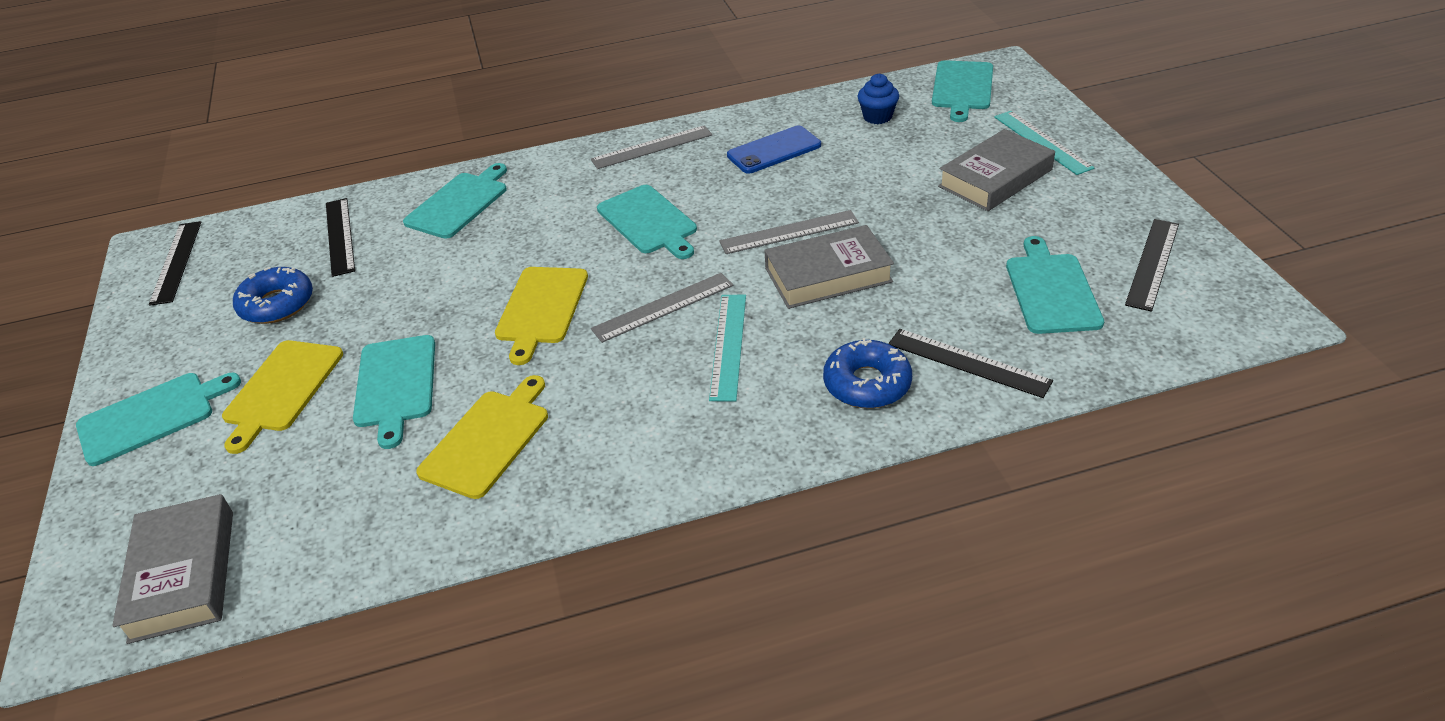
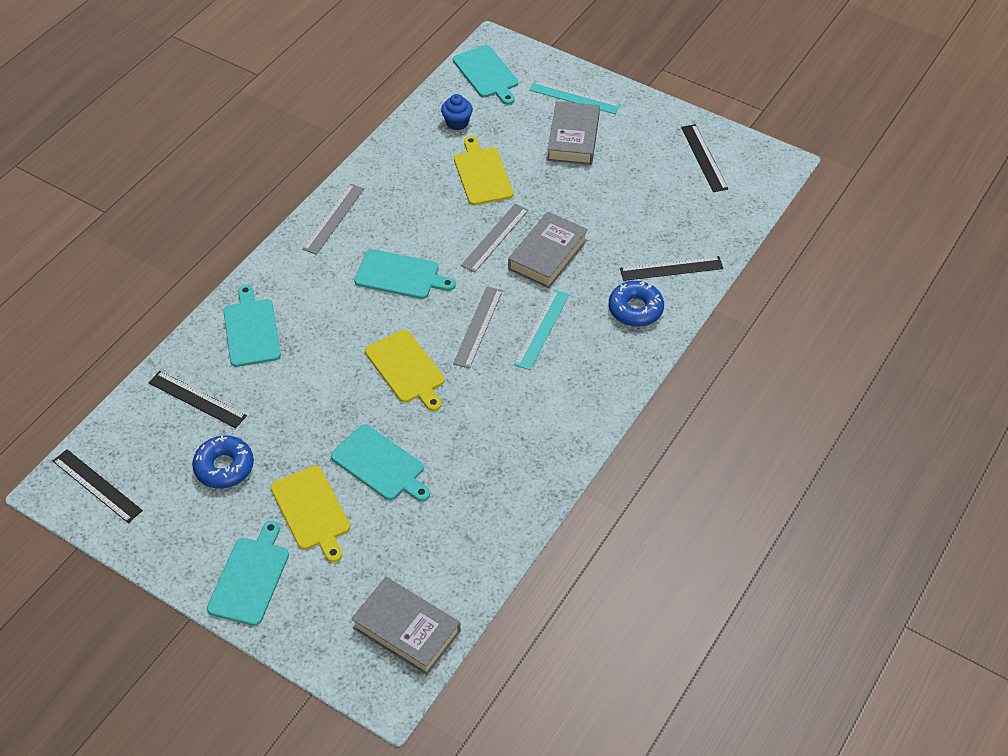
camera: 45 degrees left, 10 degrees up
yellow cutting board [416,375,548,499] -> yellow cutting board moved to [454,136,513,205]
turquoise ruler [709,295,746,401] -> turquoise ruler turned 60 degrees clockwise [514,290,569,370]
blue phone [727,126,821,174] -> none
turquoise cutting board [1006,236,1104,334] -> none

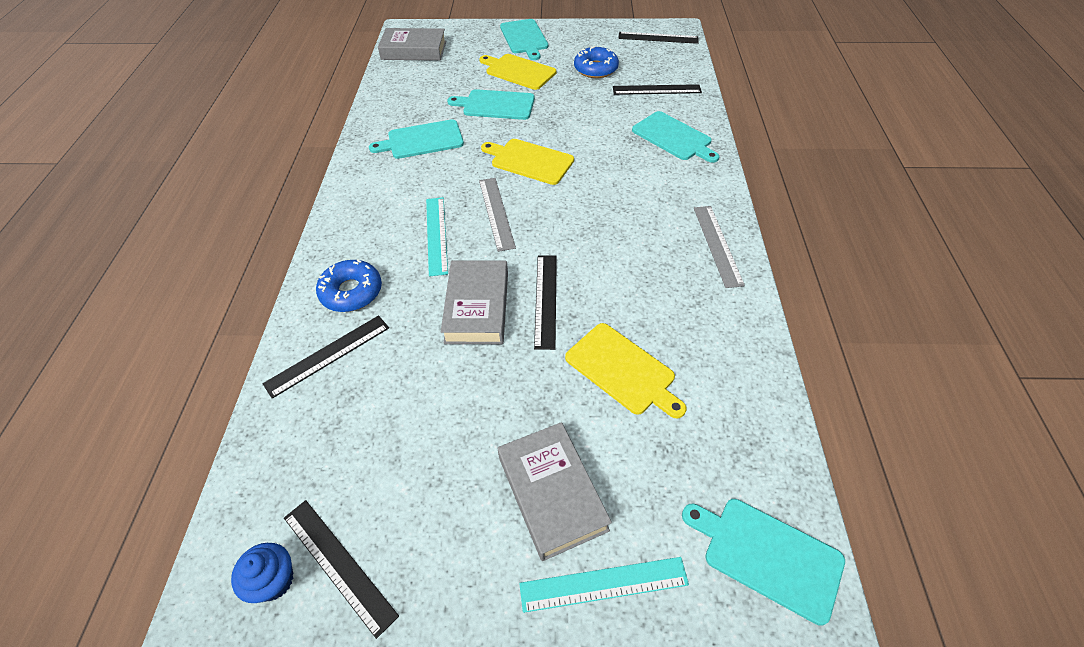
camera: 150 degrees right, 0 degrees up
turquoise cutting board [354,249,456,299] -> turquoise cutting board moved to [369,119,464,159]
blue cupcake [441,94,473,130] -> blue cupcake moved to [231,543,293,603]
grey ruler [461,204,529,273] -> black ruler [534,255,557,350]

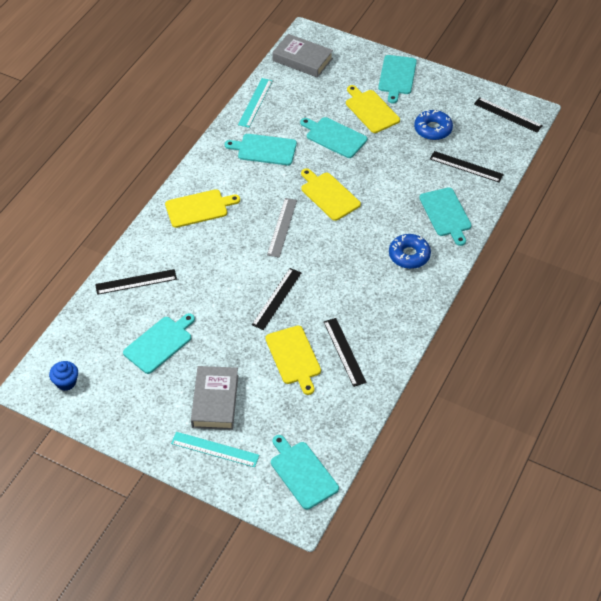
camera: 25 degrees right, 0 degrees up
black ruler [284,500,399,639] -> black ruler moved to [324,318,367,387]
blue donut [316,259,382,312] -> blue donut moved to [389,234,431,269]
turquoise ruler [426,197,448,277] -> turquoise ruler moved to [238,78,272,128]
grey book [441,261,508,344] -> none
grey ruler [694,206,745,288] -> none
none -> turquoise cutting board [123,313,195,374]
none -> yellow cutting board [165,189,240,228]

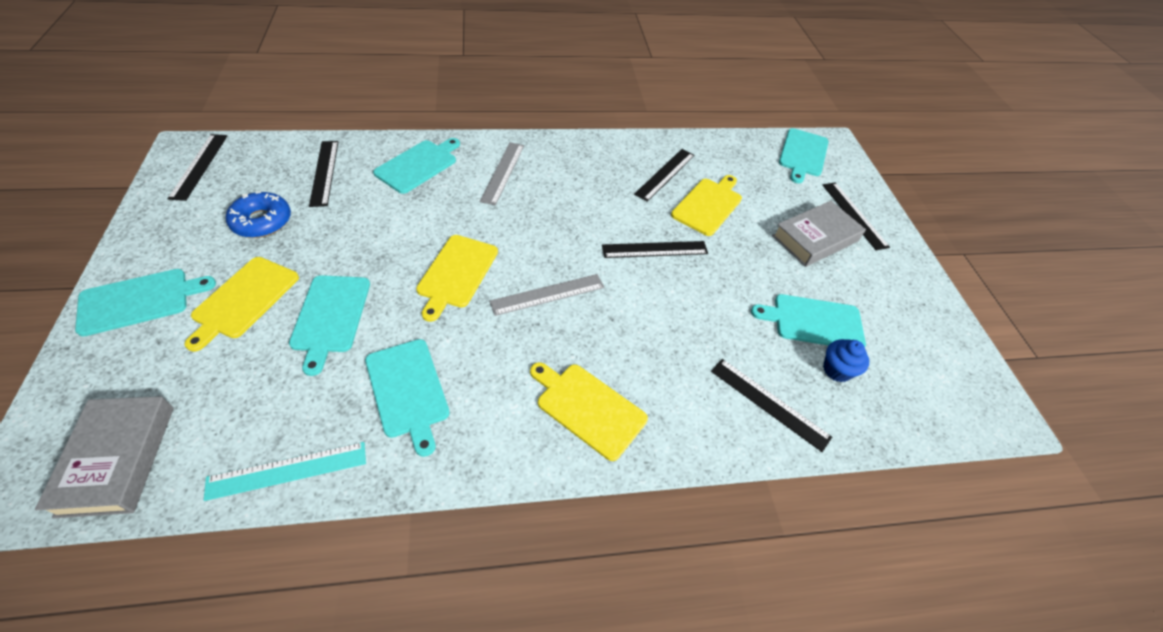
camera: 130 degrees left, 0 degrees up
blue cupcake [49,361,78,391] -> blue cupcake moved to [823,339,869,382]
turquoise ruler [171,432,260,467] -> black ruler [823,182,890,250]
blue donut [389,234,431,269] -> grey ruler [480,142,524,206]

